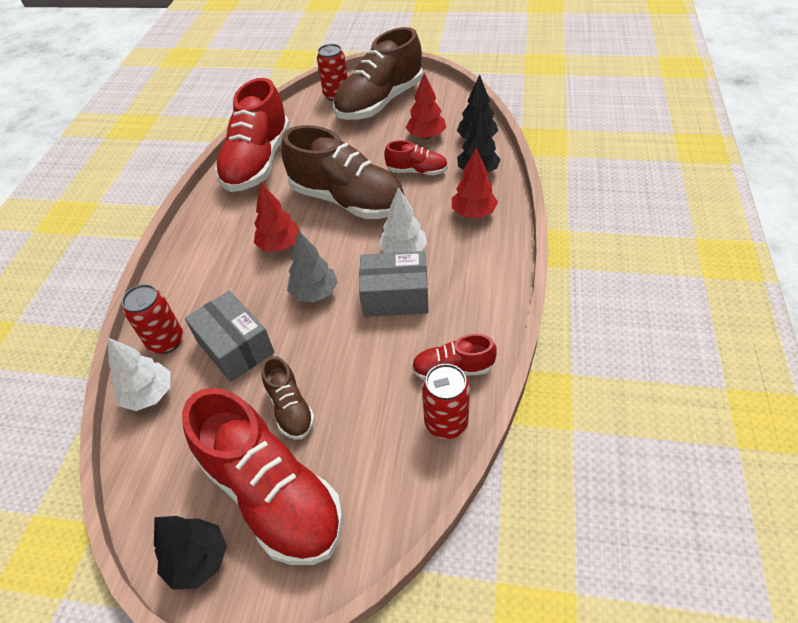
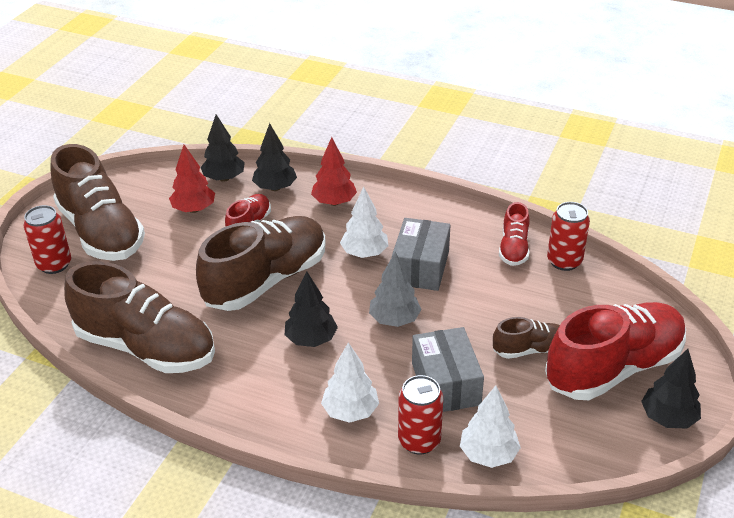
camera: 80 degrees left, 10 degrees down
grey box [185,291,274,382] -> grey box turned 75 degrees counterclockwise [412,327,484,412]
red shoe [215,78,290,192] -> brown shoe [64,261,215,373]
red tree [254,183,300,251] -> black tree [285,271,338,347]
none -> white tree [321,342,379,423]

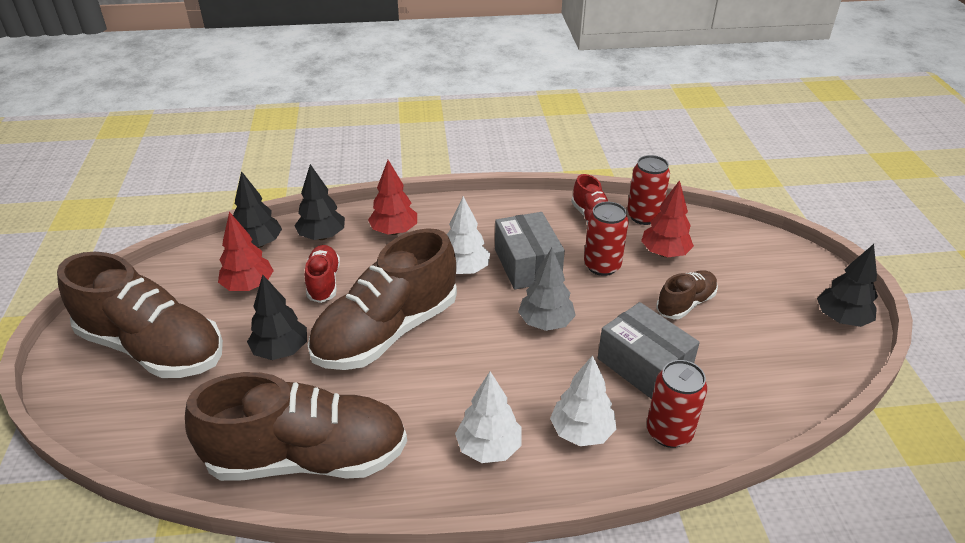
camera: 30 degrees left, 0 degrees up
red can [24,205,71,274] -> red can moved to [584,202,629,276]
brown shoe [196,216,326,311] -> brown shoe turned 150 degrees counterclockwise [308,228,457,370]
black tree [285,271,338,347] -> black tree moved to [247,275,307,360]
white tree [460,386,521,468] -> white tree moved to [455,371,522,463]
red shoe [545,302,686,400] -> none
none -> red tree [641,180,694,257]

